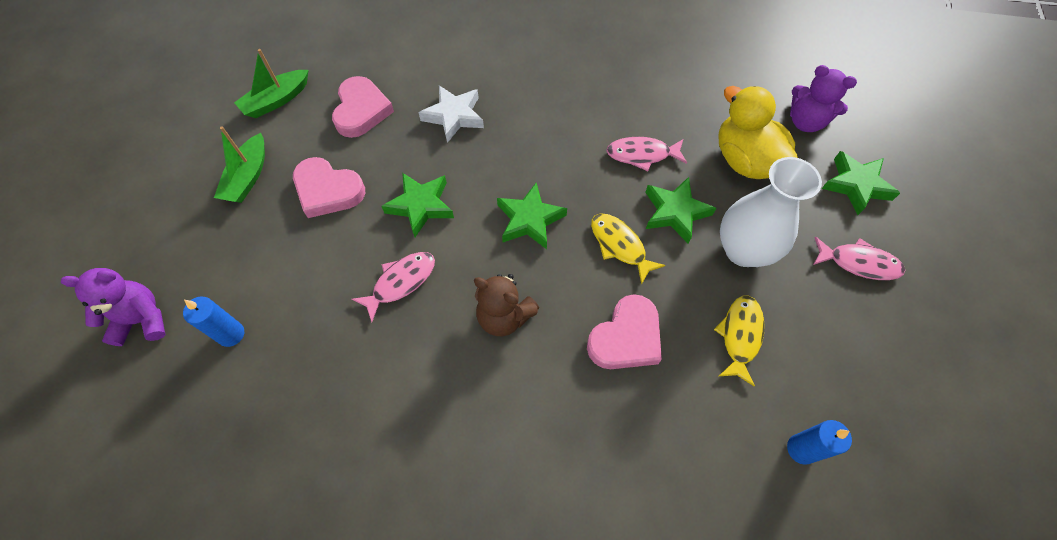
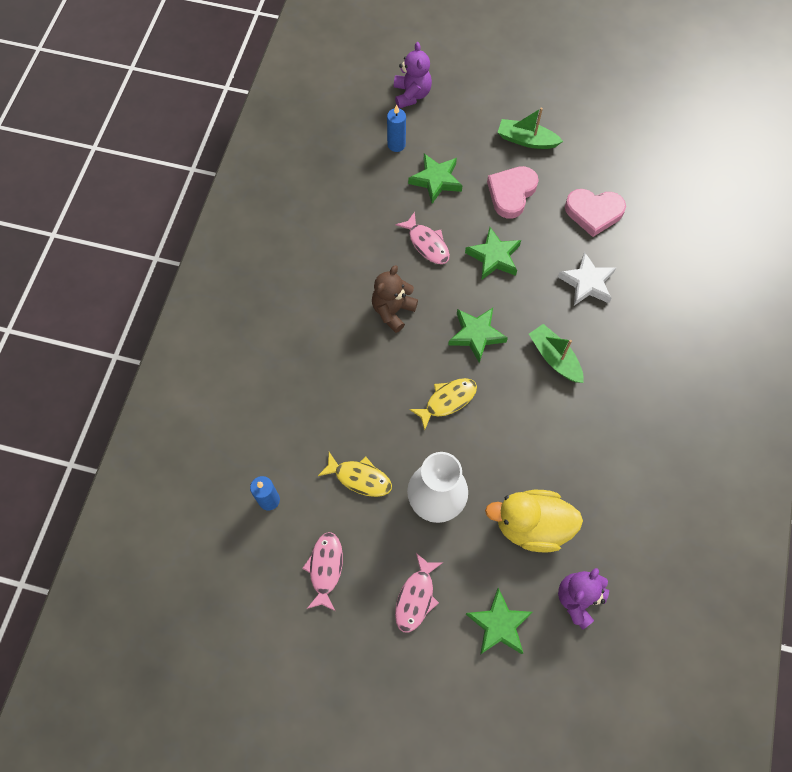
camera: 95 degrees right, 5 degrees up
green boat [234,49,308,118] -> green boat moved to [529,324,583,383]
pink heart [587,294,662,369] -> none
pink fish [606,136,687,171] -> pink fish moved to [302,532,343,611]
green star [645,177,716,244] -> green star moved to [408,153,462,204]
yellow duck [718,86,798,179] -> yellow duck turned 150 degrees counterclockwise [485,490,583,552]

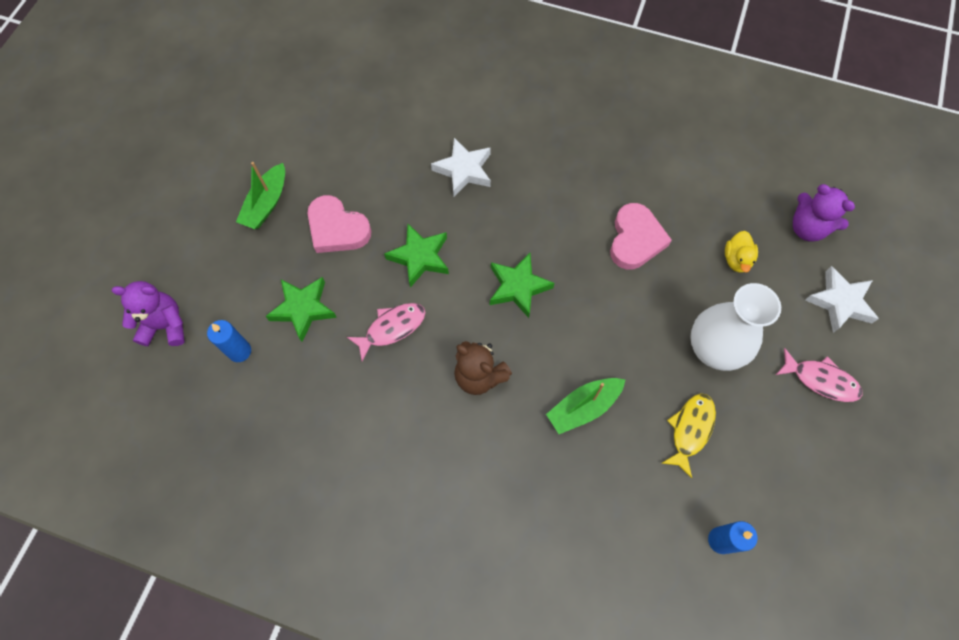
camera: 85 degrees left, 0 degrees up
pink fish [302,532,343,611] -> none
yellow fish [409,378,477,431] -> none
green star [466,588,533,655] -> white star [805,266,879,333]
yellow duck [485,490,583,552] -> yellow duck [725,231,758,273], size x0.50
green boat [529,324,583,383] -> green boat moved to [546,378,625,434]
pink heart [565,189,626,237] -> pink heart moved to [610,203,672,270]

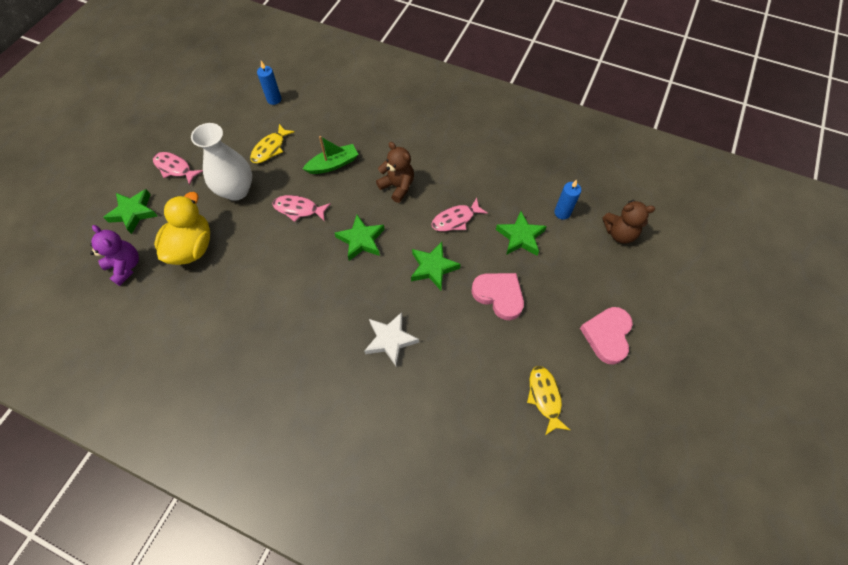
camera: 175 degrees left, 5 degrees down
purple teddy bear [112,281,185,346] -> brown teddy bear [602,200,655,244]
green boat [236,162,285,229] -> none
pink heart [610,203,672,270] -> pink heart moved to [580,307,633,365]
yellow duck [725,231,758,273] -> yellow duck [154,192,210,265], size x1.99
white star [805,266,879,333] -> green star [103,189,157,234]
none -> pink fish [273,195,331,222]
none -> yellow fish [527,366,570,435]

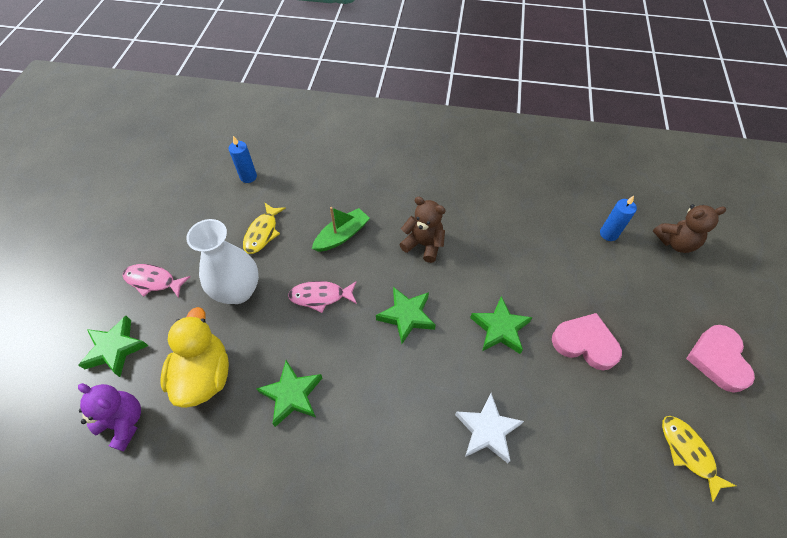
camera: 15 degrees left, 5 degrees down
pink fish [431,198,488,231] -> none
green star [496,211,547,256] -> green star moved to [256,360,322,427]

